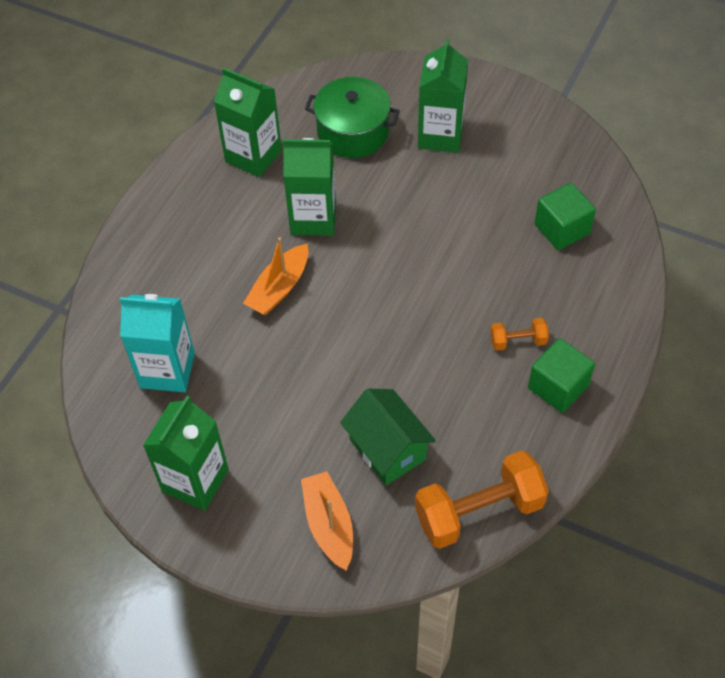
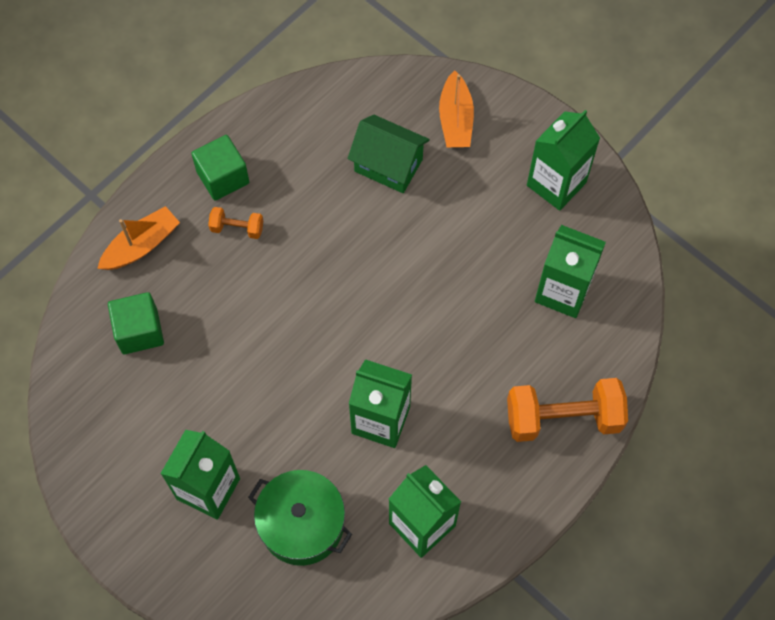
camera: 165 degrees left, 10 degrees up
turquoise carton [120,294,195,392] -> green carton [535,225,606,318]
orange boat [243,237,309,315] -> orange boat moved to [97,206,180,270]
green house [340,389,436,486] -> green house turned 45 degrees counterclockwise [348,115,430,193]
orange dumbbell [415,450,549,549] -> orange dumbbell moved to [507,378,628,442]

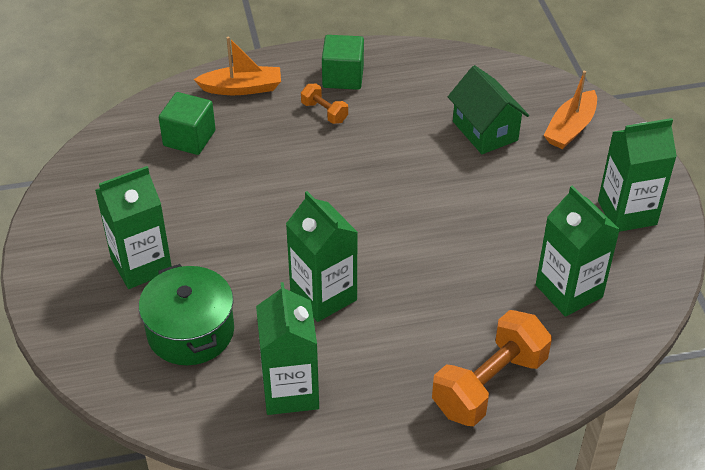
camera: 35 degrees right, 20 degrees down
orange dumbbell [507,378,628,442] -> orange dumbbell turned 75 degrees counterclockwise [432,310,552,426]

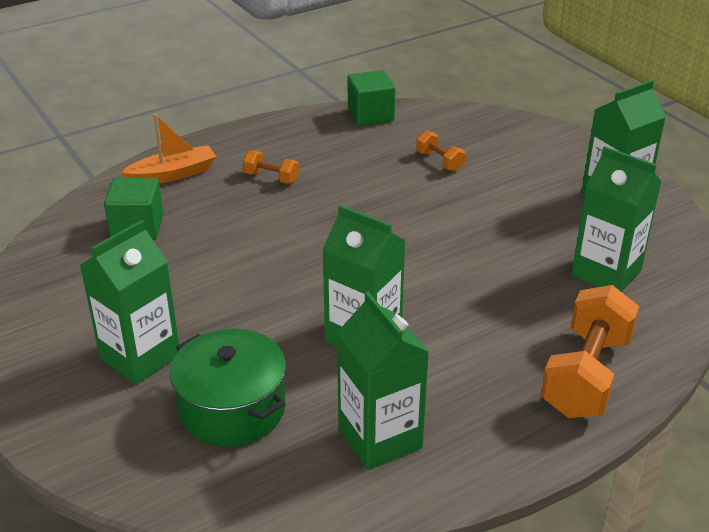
camera: 20 degrees left, 10 degrees down
green cube [322,35,364,90] -> green cube moved to [348,70,395,126]
green house [448,65,529,154] -> orange dumbbell [416,130,466,172]
orange boat [543,71,597,149] -> none

